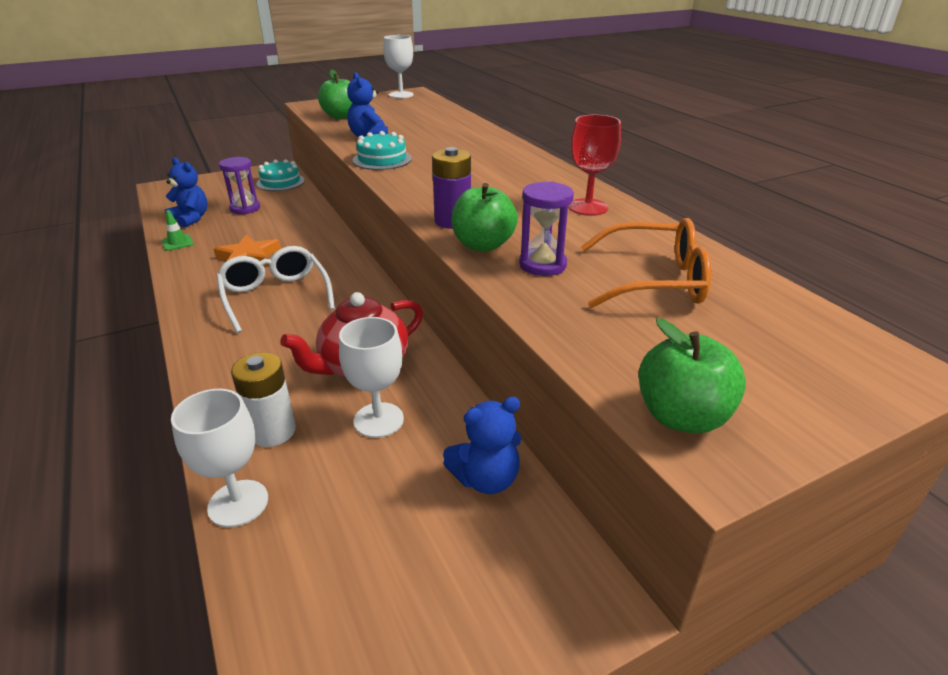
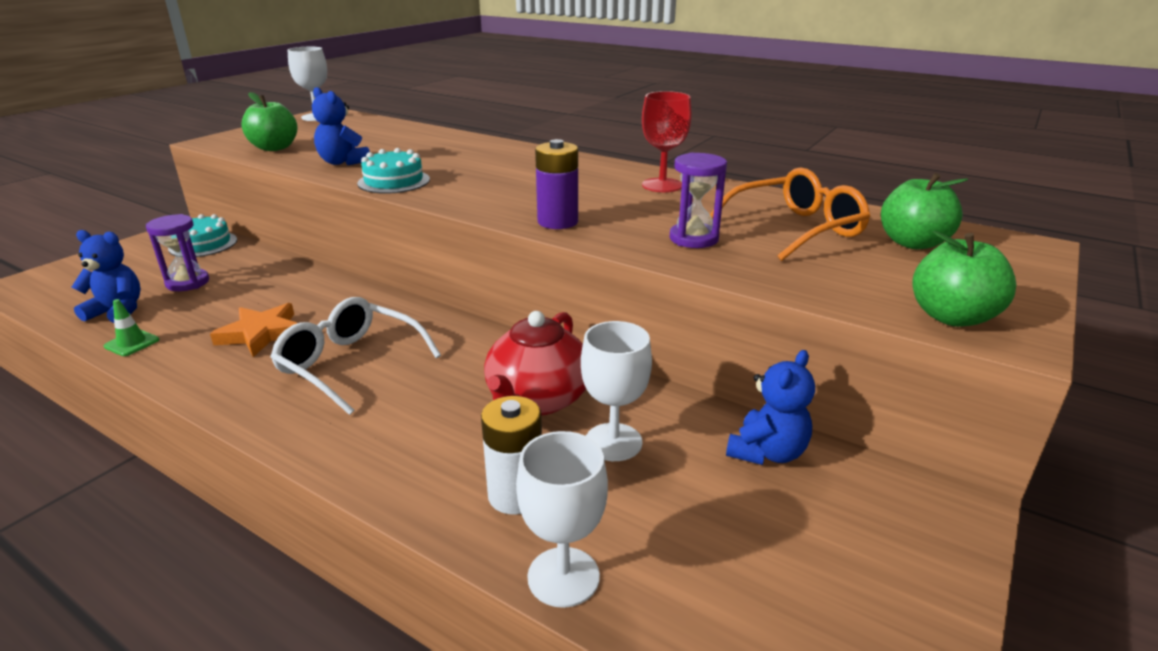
camera: 30 degrees left, 5 degrees down
green apple [452,183,518,252] -> green apple moved to [881,173,968,249]

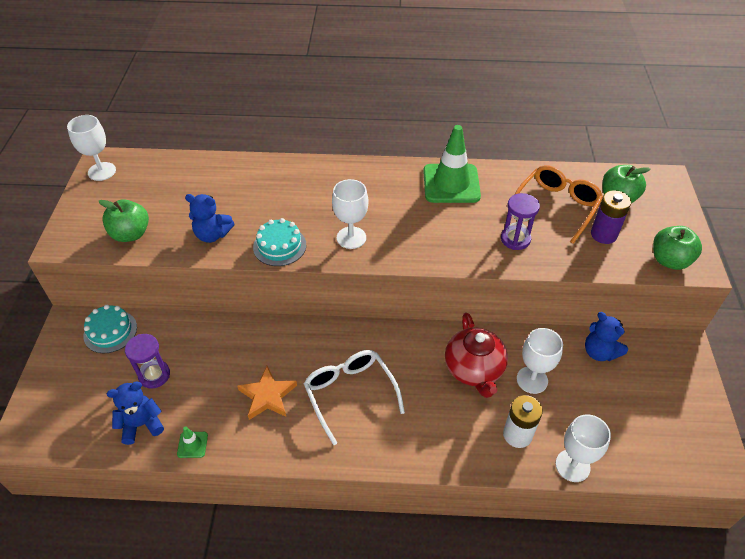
camera: 30 degrees left, 20 degrees up
white glasses [270,297,441,415] -> white glasses turned 60 degrees clockwise [304,350,405,445]
purple battery [535,139,578,229] -> purple battery moved to [591,190,631,244]
red goblet [642,91,692,192] -> green traffic cone [423,125,481,203]
blue teddy bear [726,350,815,465] -> blue teddy bear turned 135 degrees clockwise [585,312,628,361]
none -> white goblet [332,179,368,249]

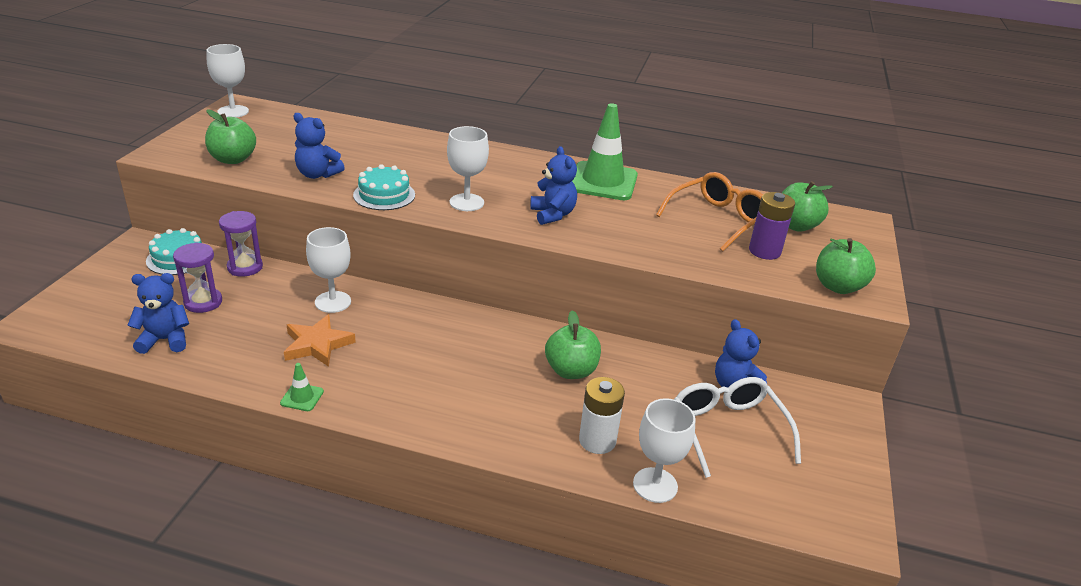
camera: 10 degrees right, 15 degrees down
green traffic cone [177,427,208,458] -> green traffic cone moved to [280,363,324,411]
white glasses [304,350,405,445] -> white glasses moved to [674,377,801,478]
red teapot [445,312,508,398] -> green apple [545,310,601,379]
purple hourglass [501,193,540,250] -> purple hourglass moved to [219,211,263,277]
white goblet [517,328,563,394] -> white goblet moved to [306,227,351,313]
none -> blue teddy bear [530,146,577,225]

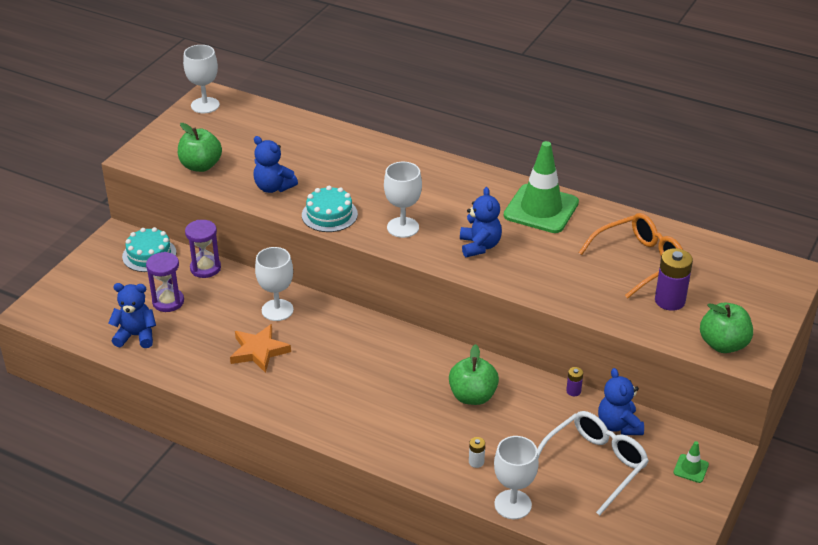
camera: 15 degrees right, 5 degrees up
green traffic cone [280,363,324,411] -> green traffic cone moved to [674,441,709,483]
white battery [579,377,625,454] -> white battery [469,437,485,468], size x0.49
white glasses [674,377,801,478] -> white glasses turned 45 degrees clockwise [537,411,649,516]
green apple [782,181,833,231] -> none
none -> purple battery [566,367,583,396]

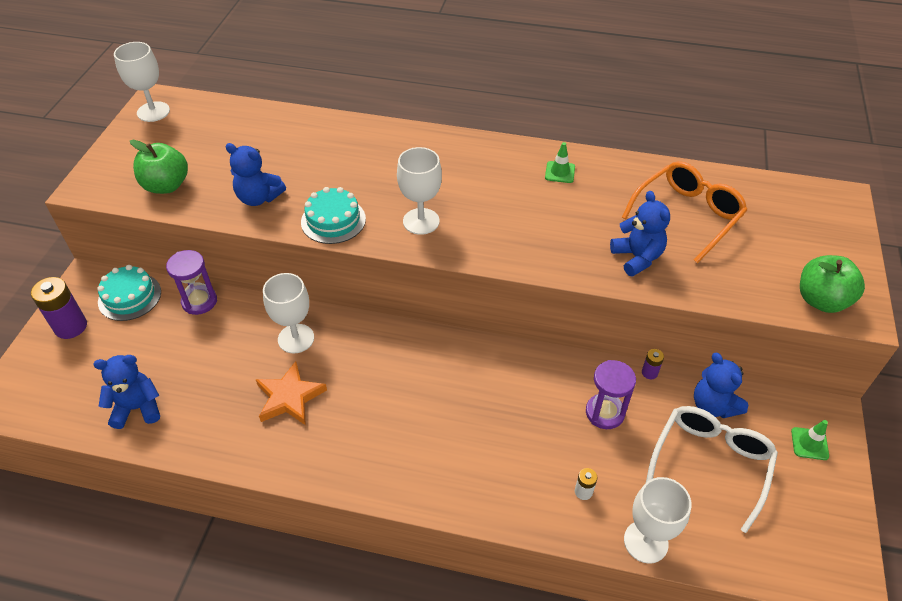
camera: 15 degrees left, 10 degrees up
purple hourglass [146,252,184,312] -> purple hourglass moved to [586,360,636,429]
green apple [449,344,499,405] -> none
blue teddy bear [460,187,502,257] -> blue teddy bear moved to [610,191,670,277]
green traffic cone [504,141,579,233] -> green traffic cone [545,142,575,183], size x0.42
purple battery [655,248,693,311] -> purple battery moved to [31,277,87,339]

